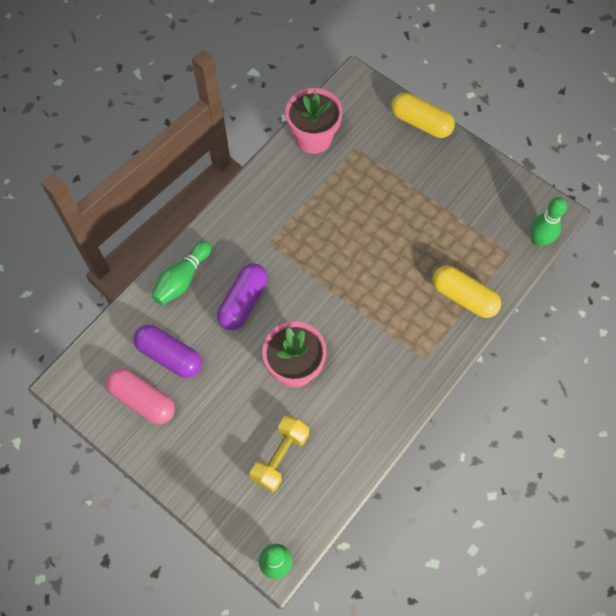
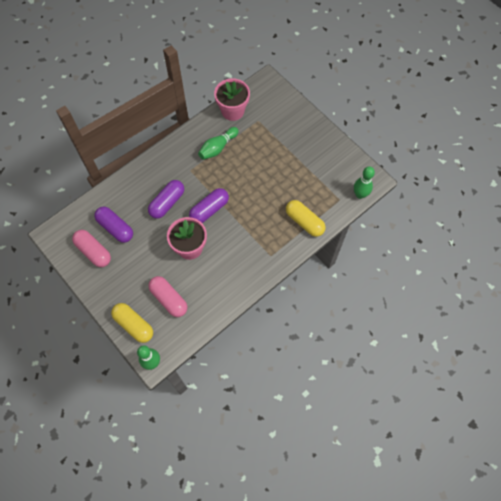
camera: 10 degrees right, 0 degrees up
green bowling pin [151,241,212,305] -> green bowling pin moved to [198,127,239,160]
yellow dumbbell [250,415,309,492] -> pink capsule [148,276,187,317]
yellow capsule [391,93,455,138] -> yellow capsule moved to [111,303,153,343]
none -> purple capsule [189,188,229,223]

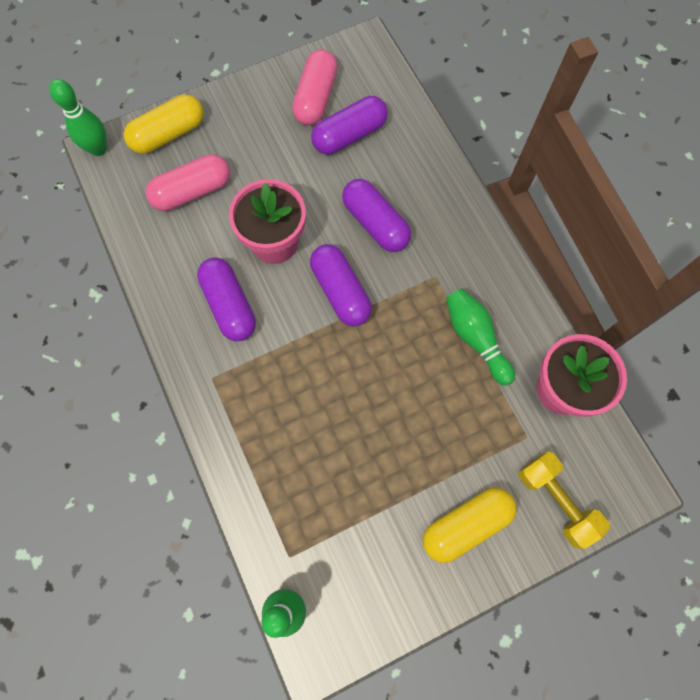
camera: 105 degrees right, 5 degrees up
pink capsule [72,230,111,267] -> pink capsule turned 45 degrees counterclockwise [292,50,338,125]
yellow capsule [286,200,326,237] -> yellow capsule moved to [423,487,517,563]
none -> purple capsule [197,257,256,341]
none -> yellow dumbbell [519,451,610,549]

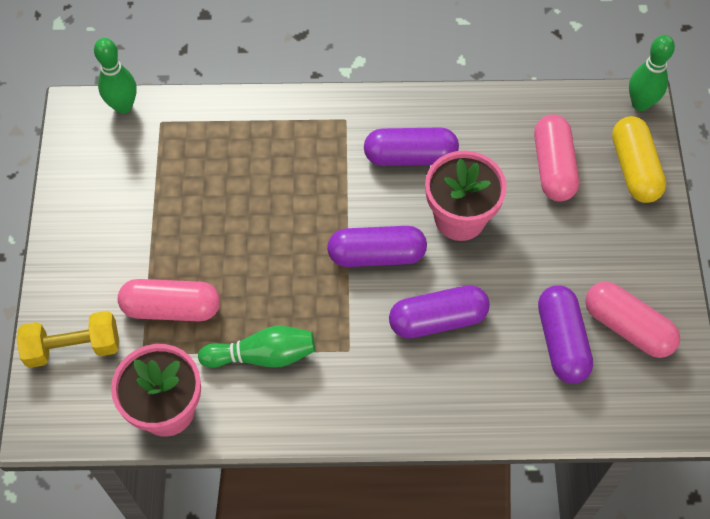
camera: 115 degrees right, 10 degrees down
yellow capsule [423,487,517,563] -> none
none -> pink capsule [118,279,220,321]

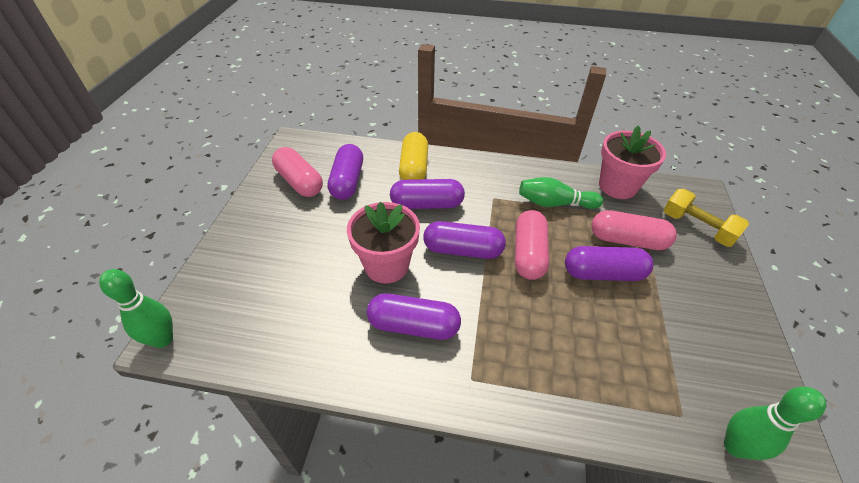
camera: 170 degrees left, 15 degrees down
yellow dumbbell [17,311,119,368] -> yellow dumbbell turned 45 degrees clockwise [664,189,749,247]
pink capsule [534,114,579,201] -> pink capsule moved to [515,210,549,280]
yellow capsule [612,116,666,203] -> yellow capsule moved to [399,132,428,180]
none -> purple capsule [565,246,653,281]

